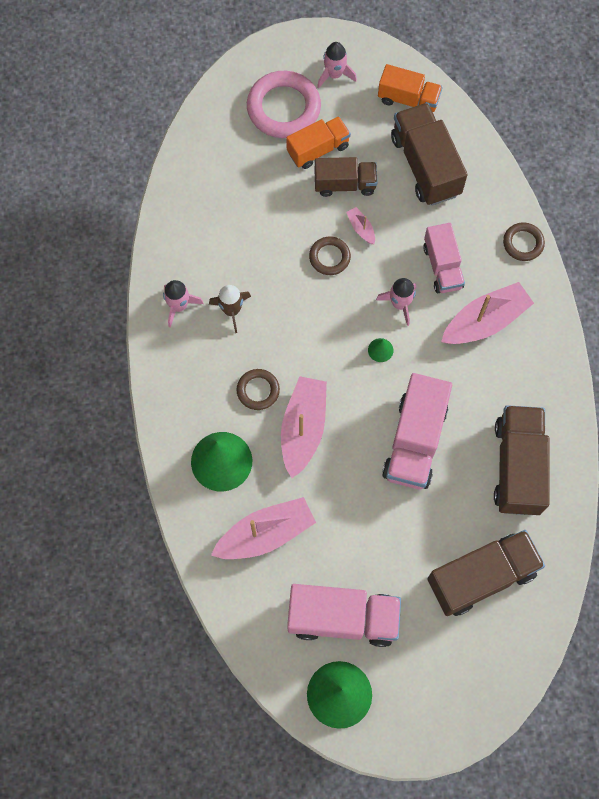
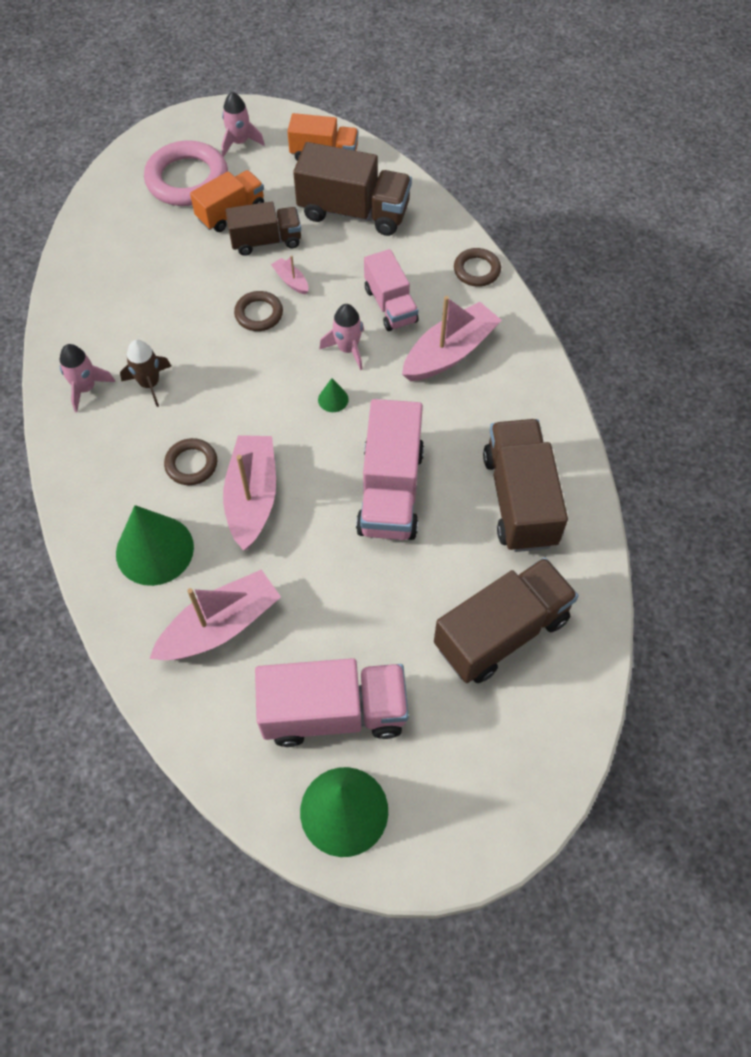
camera: 10 degrees left, 10 degrees down
brown truck [391,103,468,206] -> brown truck turned 135 degrees clockwise [293,142,412,236]

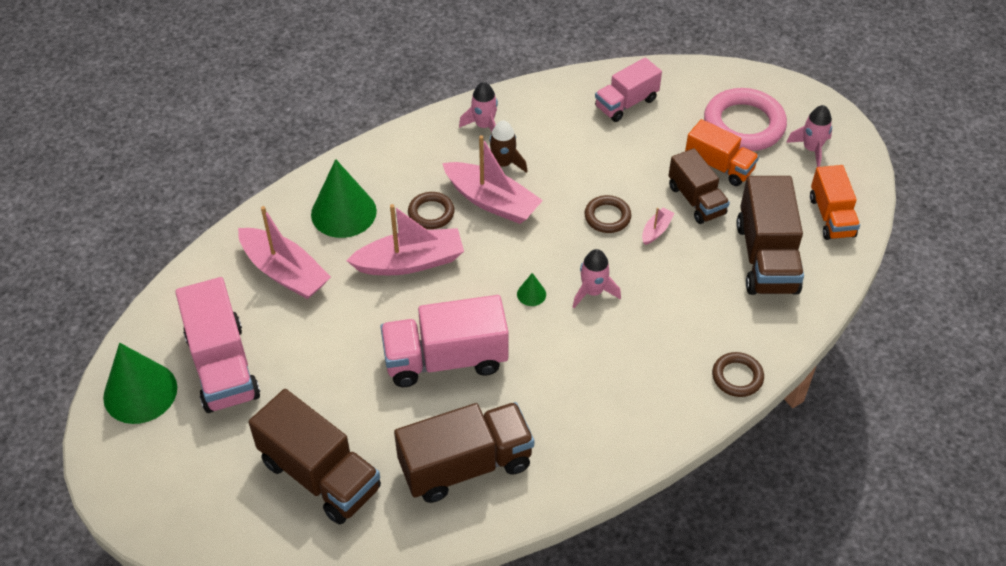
camera: 75 degrees right, 10 degrees down
pink truck [364,249,419,331] -> pink truck moved to [595,57,662,122]
pink boat [402,296,502,381] -> pink boat moved to [442,135,543,224]

